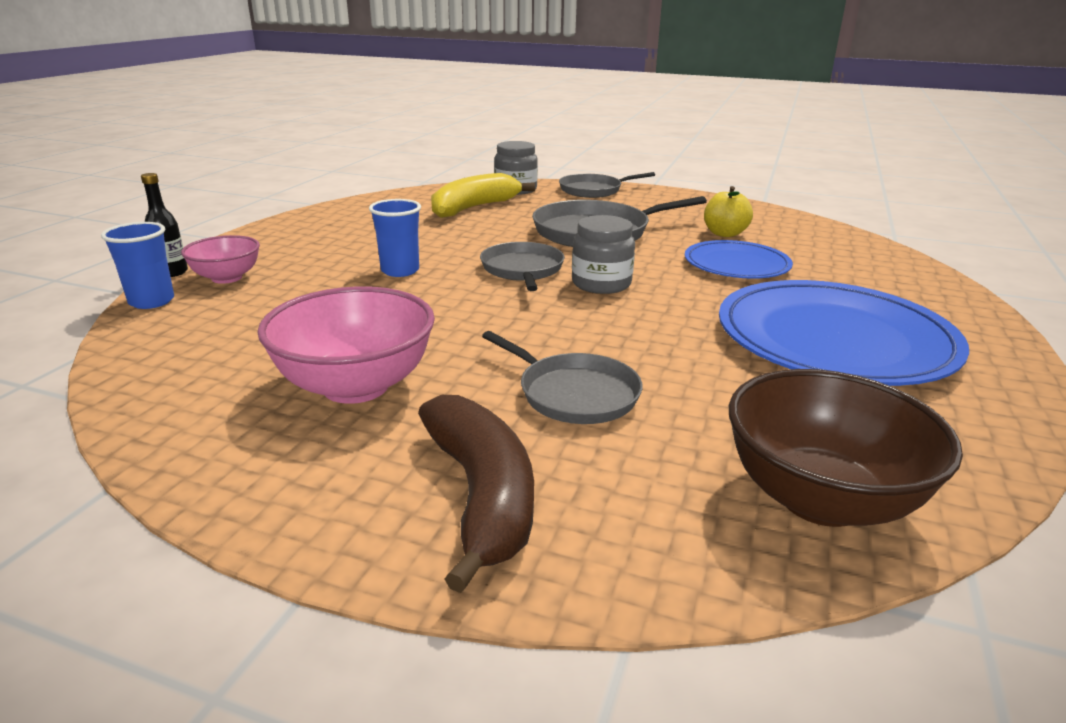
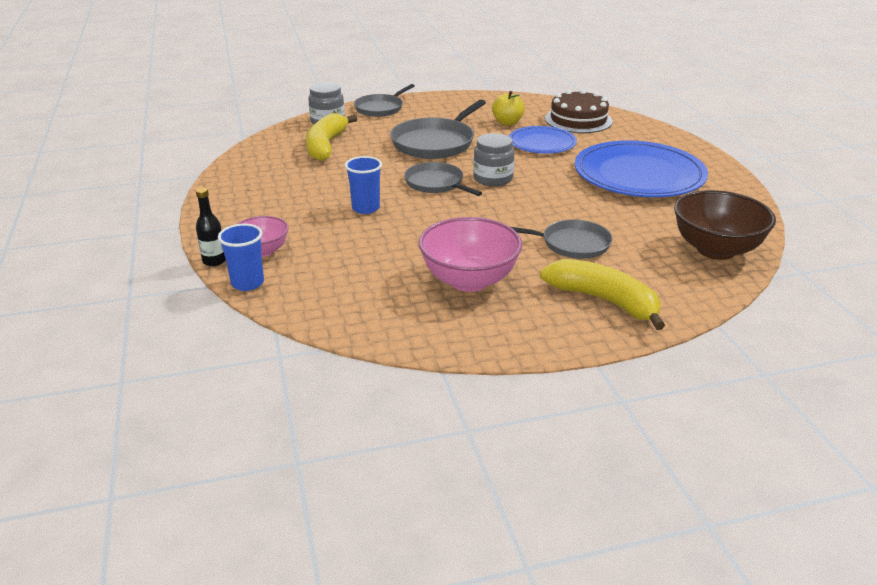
camera: 35 degrees left, 5 degrees up
brown banana [418,395,534,593] -> yellow banana [540,259,665,330]
none -> brown cake [545,89,613,133]

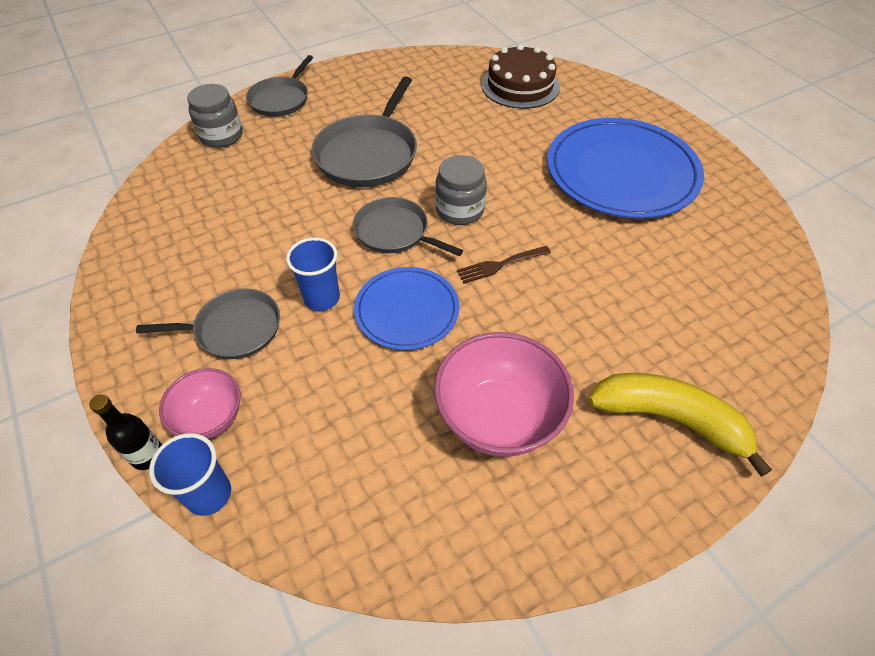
camera: 15 degrees left, 20 degrees up
yellow banana [306,113,357,161] -> none
yellow apple [492,91,525,125] -> none
blue plate [509,126,577,154] -> blue plate moved to [354,267,459,350]
grey pan [511,219,613,259] -> grey pan moved to [136,288,280,359]
brown bowl [674,190,776,260] -> none
none -> brown fork [457,246,551,284]

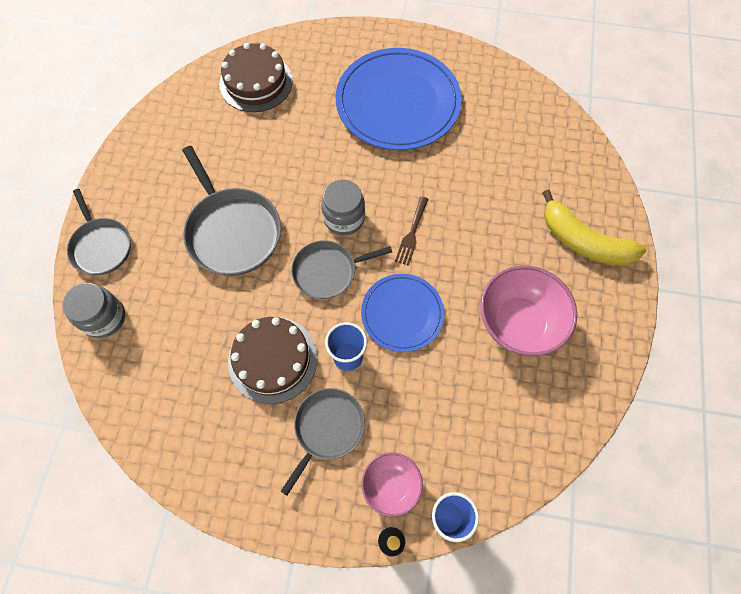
camera: 50 degrees left, 15 degrees up
yellow banana [588,373,772,477] -> yellow banana turned 120 degrees counterclockwise [542,190,646,266]
none -> brown cake [228,317,318,404]

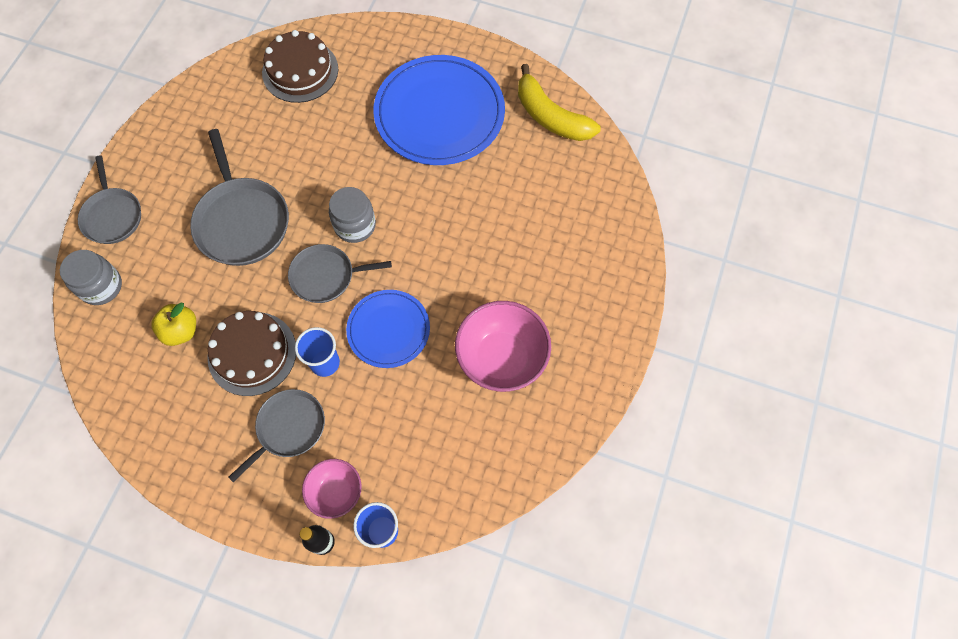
camera: 10 degrees right, 0 degrees up
brown fork [395,196,428,266] -> none
yellow banana [542,190,646,266] -> yellow banana moved to [518,64,601,141]
none -> yellow apple [151,303,196,346]

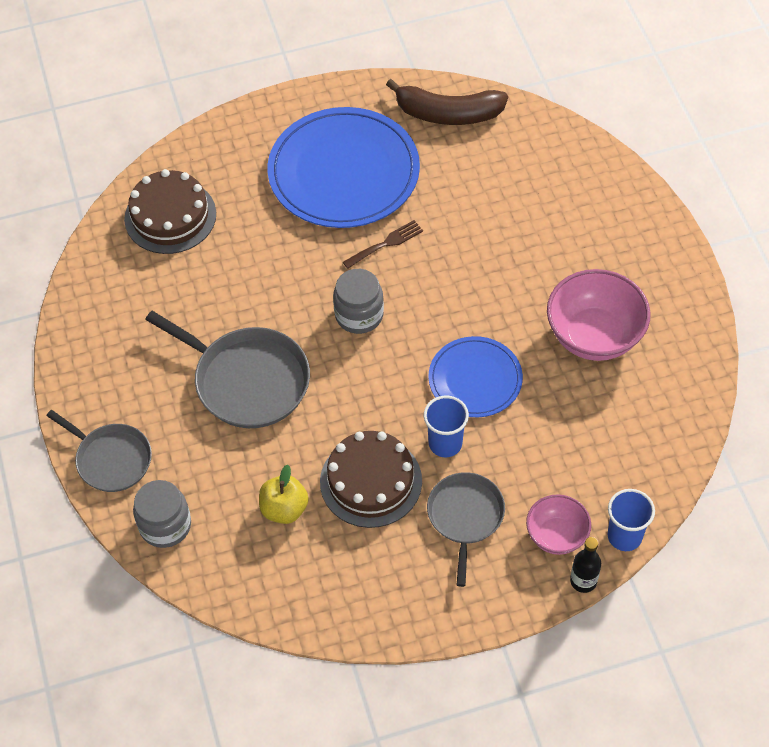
camera: 35 degrees left, 10 degrees down
grey pan [288,244,392,303] -> none
yellow banana [518,64,601,141] -> brown banana [386,79,508,125]
none -> brown fork [343,220,423,269]

